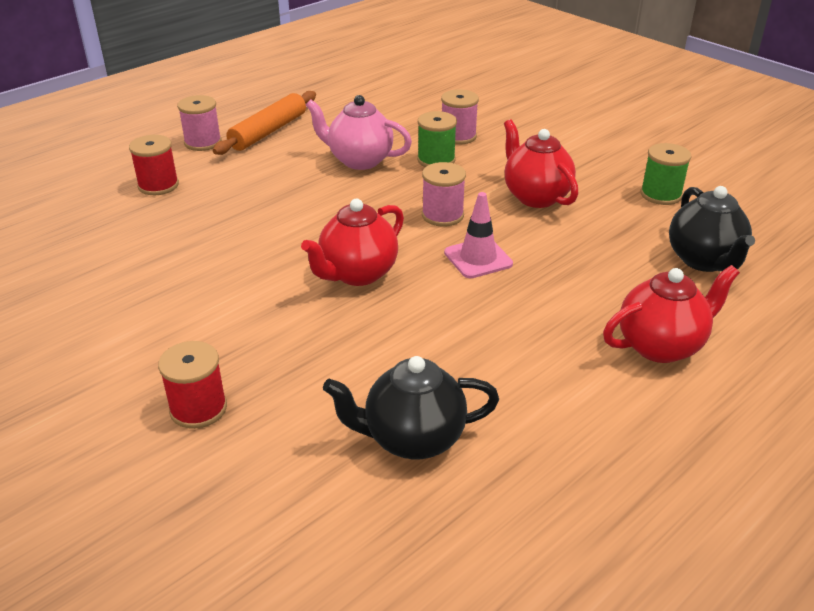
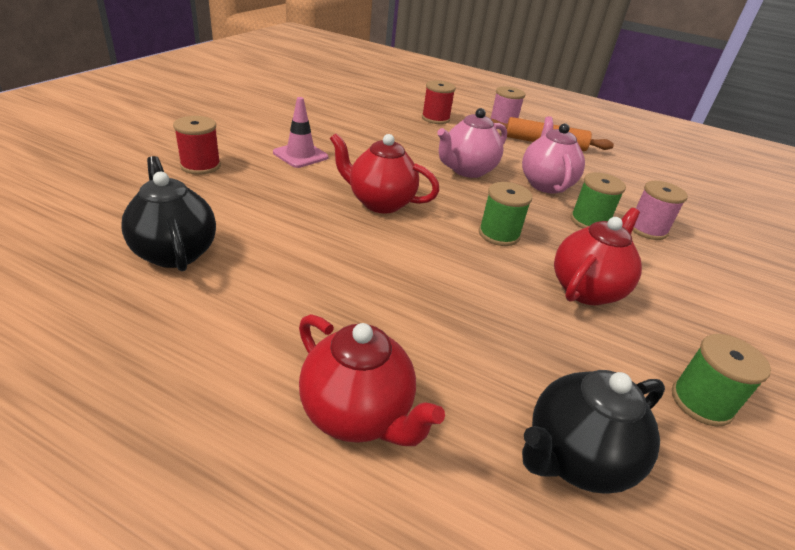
camera: 65 degrees right, 0 degrees up
pink spool [422,162,466,226] -> green spool [479,182,533,246]
pink traffic cone [444,192,513,278] -> pink traffic cone moved to [273,97,328,168]
none -> pink teapot [437,108,507,178]

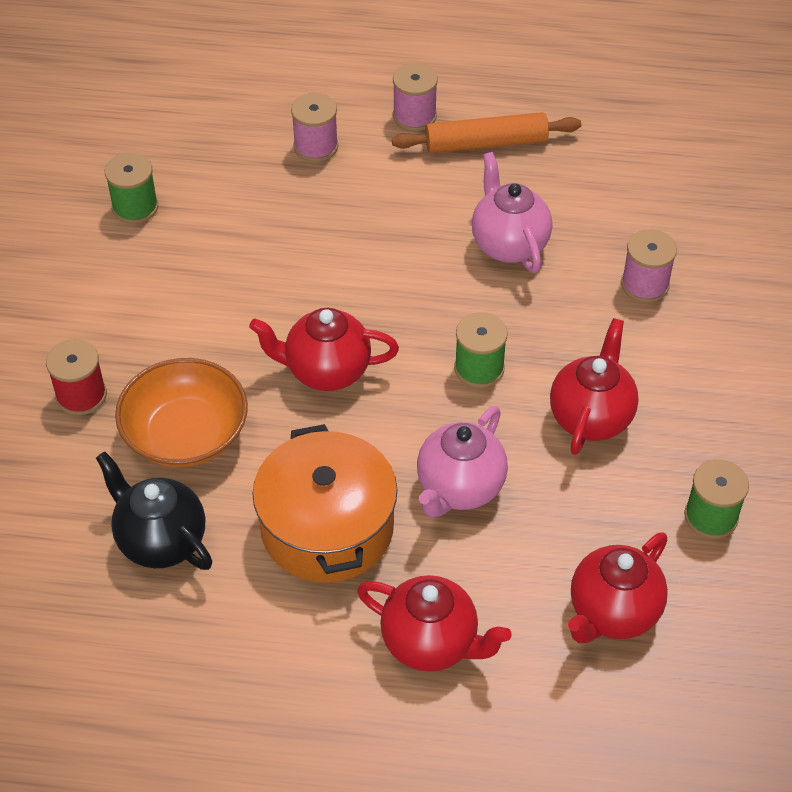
camera: 15 degrees left, 15 degrees up
pink traffic cone [273,97,328,168] -> none
red spool [422,80,456,124] -> pink spool [291,93,338,162]
pink teapot [437,108,507,178] -> pink teapot moved to [417,406,508,518]
black teapot [522,370,665,494] -> red teapot [568,532,668,643]
green spool [570,172,626,228] -> green spool moved to [105,153,158,224]
none -> orange bowl [115,358,248,467]
none -> orange pot [252,424,397,583]

